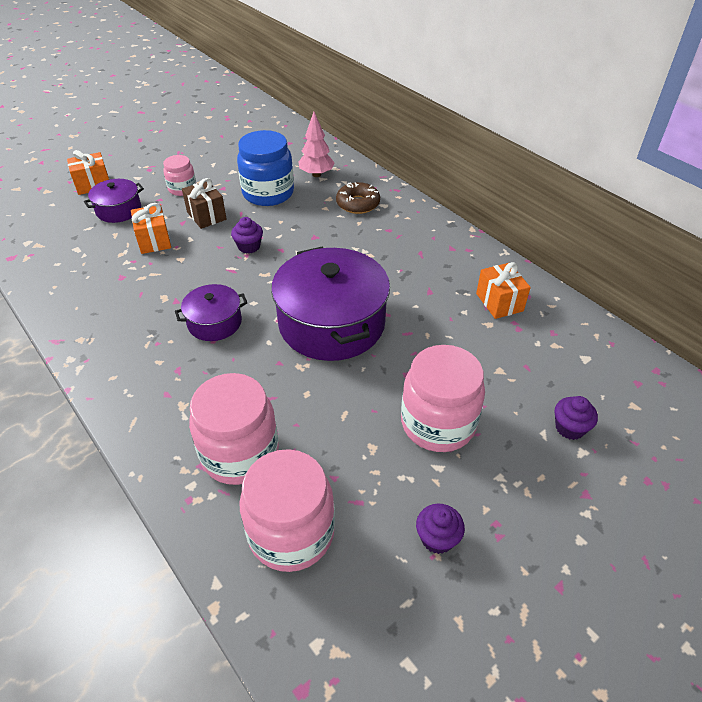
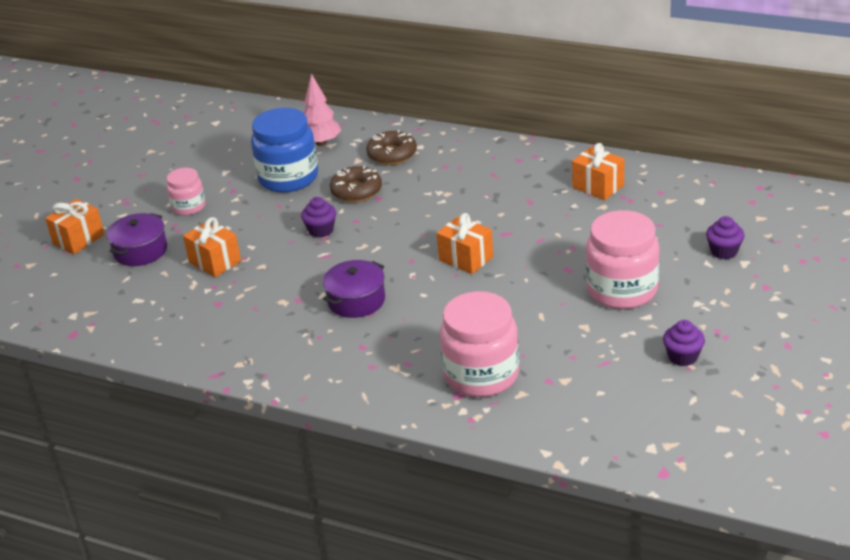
camera: 25 degrees left, 10 degrees down
brown gift [182,178,227,229] -> none
pink jar [240,449,335,572] -> none
purple pot [271,247,390,361] -> orange gift [437,213,493,274]
none -> brown donut [330,166,382,202]

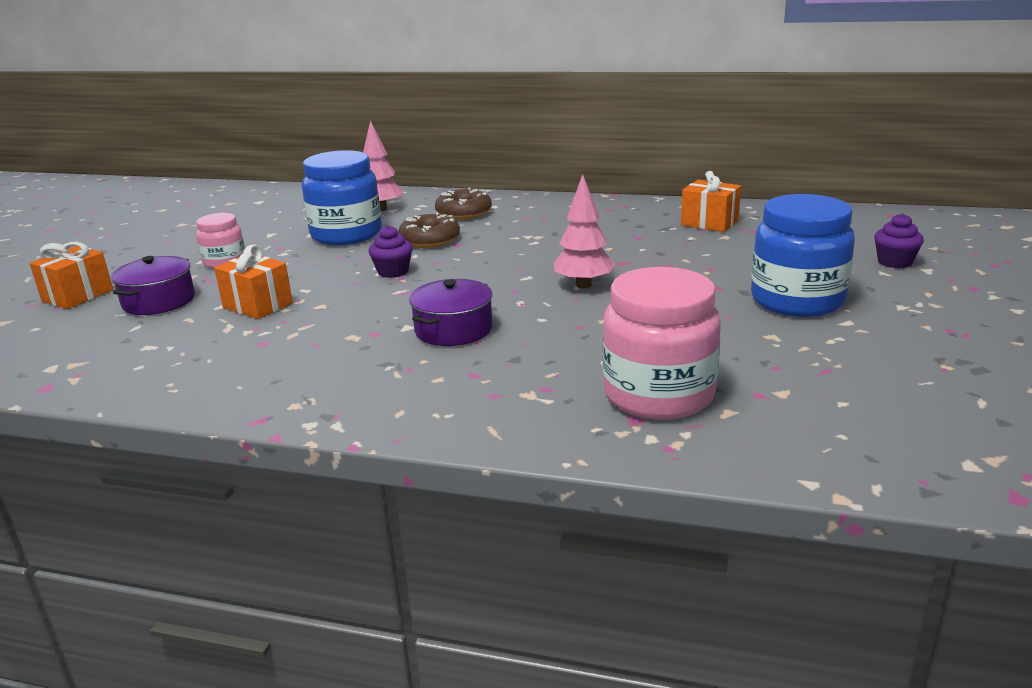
camera: 10 degrees left, 10 degrees down
orange gift [437,213,493,274] -> pink tree [554,174,615,288]
pink jar [586,210,660,309] -> blue jar [751,194,855,317]
purple cupcake [663,320,705,366] -> none

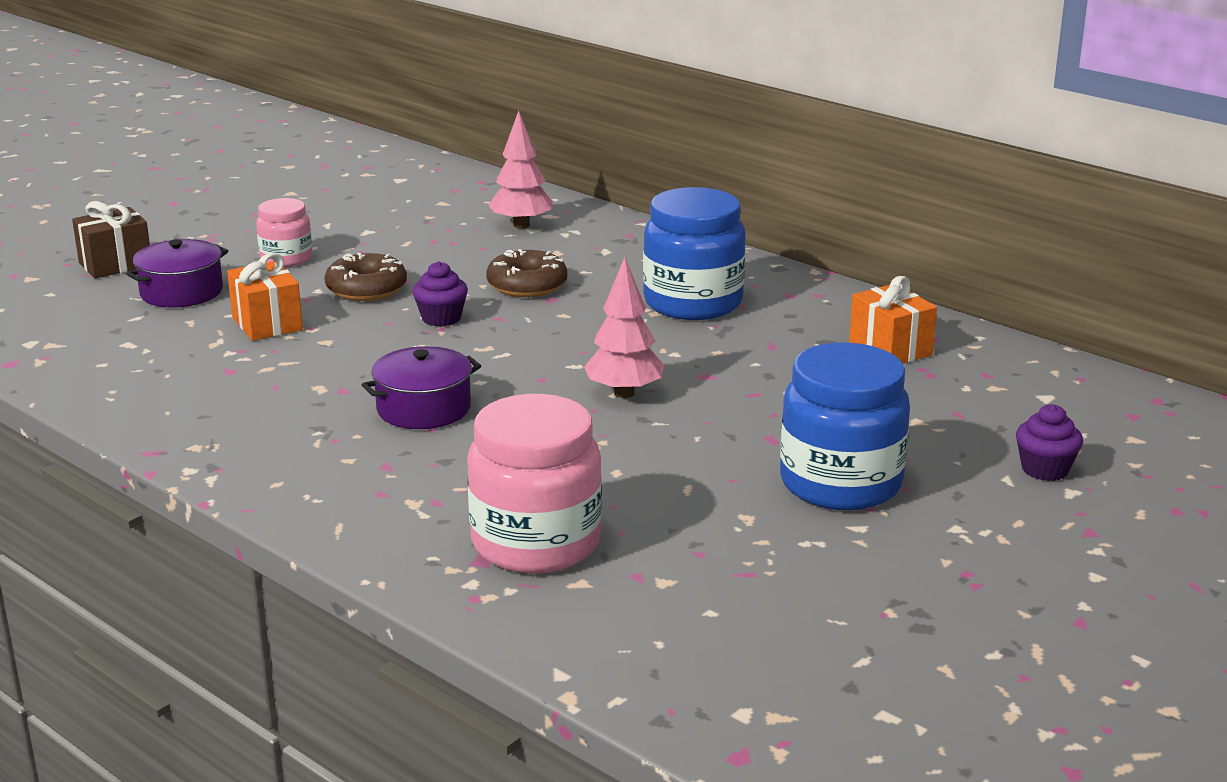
camera: 25 degrees right, 0 degrees up
orange gift [29,242,113,309] -> brown gift [72,201,150,279]
blue jar [302,150,382,245] -> blue jar moved to [643,187,746,320]
brown donut [435,188,492,220] -> brown donut moved to [325,253,407,301]

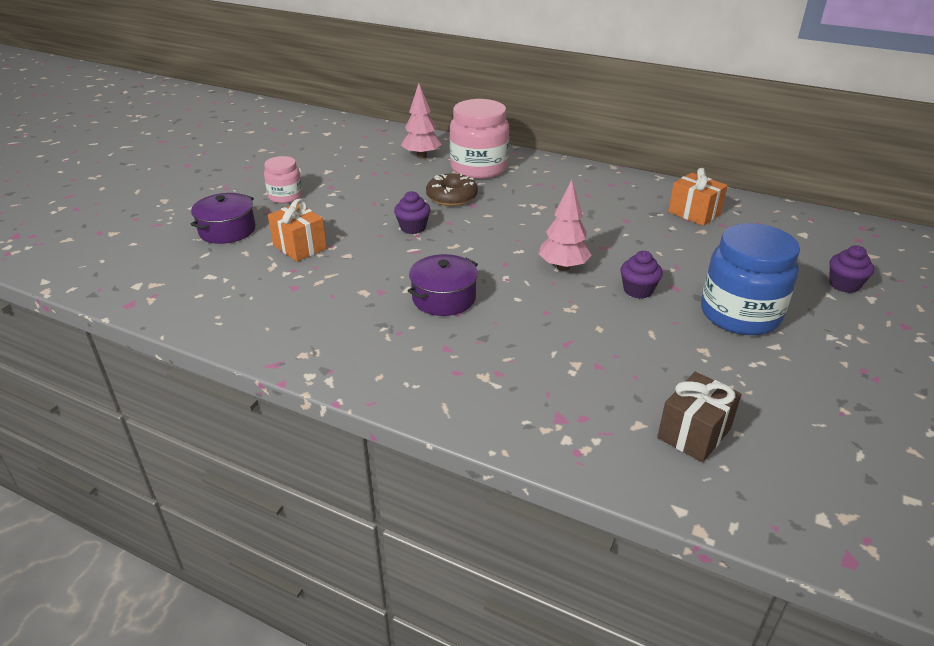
camera: 15 degrees left, 10 degrees up
brown gift [72,201,150,279] -> brown gift moved to [657,372,742,462]
brown donut [325,253,407,301] -> none
pink jar [467,394,602,574] -> pink jar moved to [449,99,509,179]
blue jar [643,187,746,320] -> none
none -> purple cupcake [620,251,663,299]

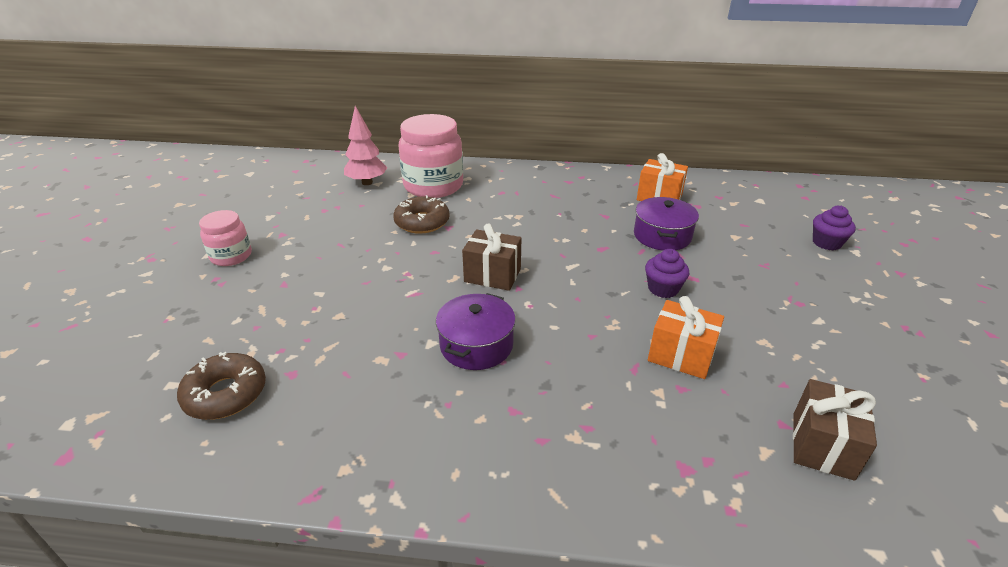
camera: 20 degrees left, 0 degrees up
purple pot [191,193,256,244] -> purple pot moved to [634,197,699,251]
orange gift [268,199,327,262] -> orange gift moved to [648,296,724,379]
purple cupcake [394,191,430,234] -> none
pink tree [539,180,592,271] -> none
blue jar [701,223,800,335] -> none
none -> brown donut [177,352,266,420]
none -> brown gift [462,223,521,291]

